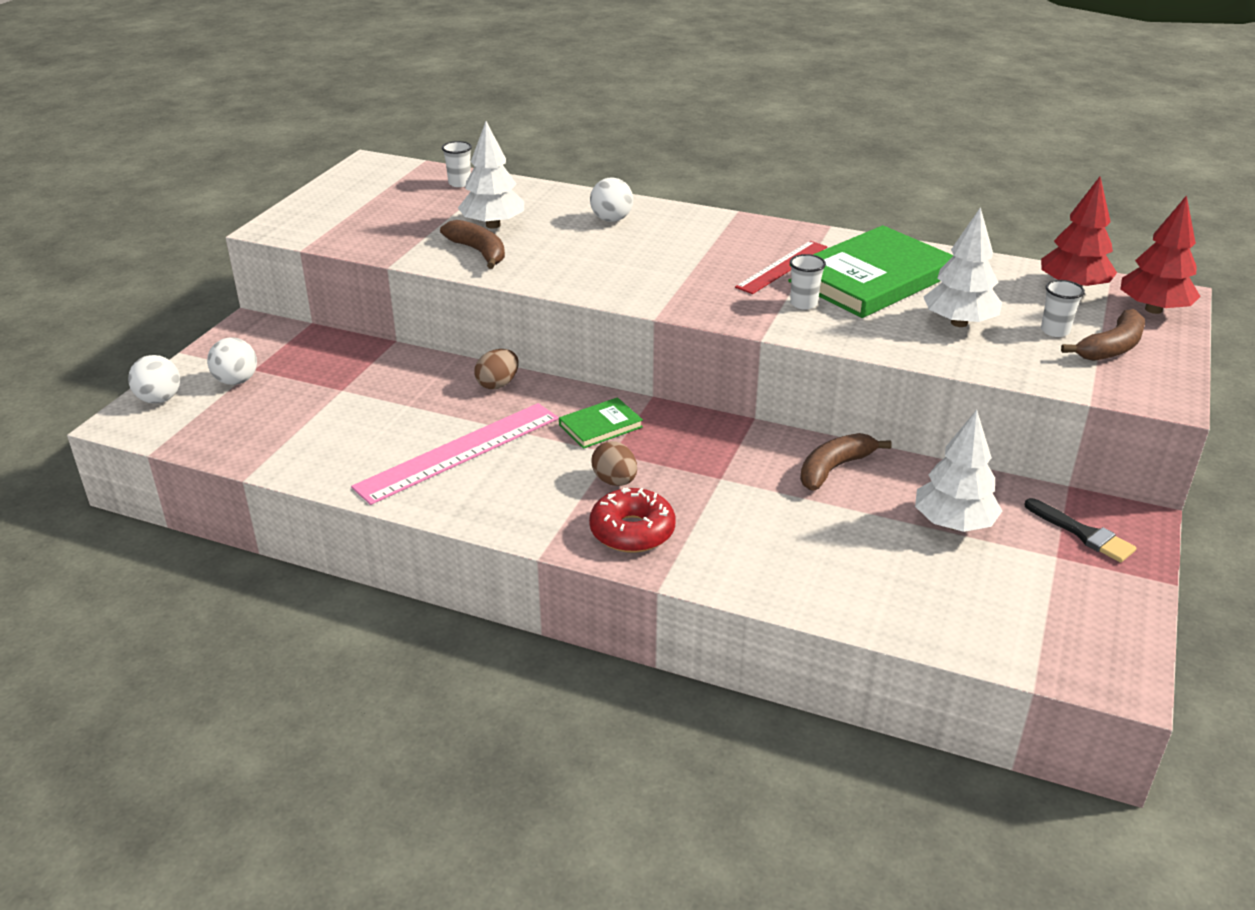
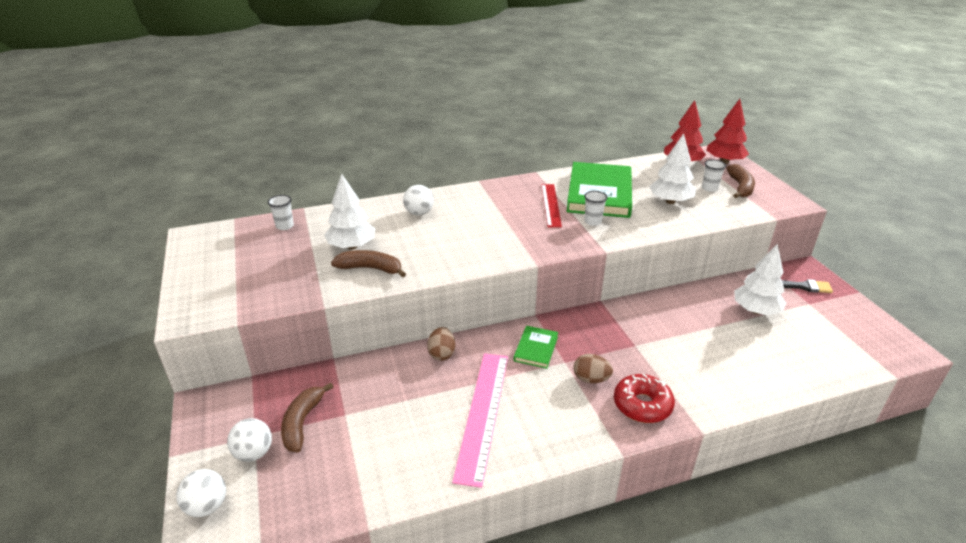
camera: 40 degrees left, 0 degrees up
brown banana [800,433,892,491] -> brown banana moved to [281,383,333,452]

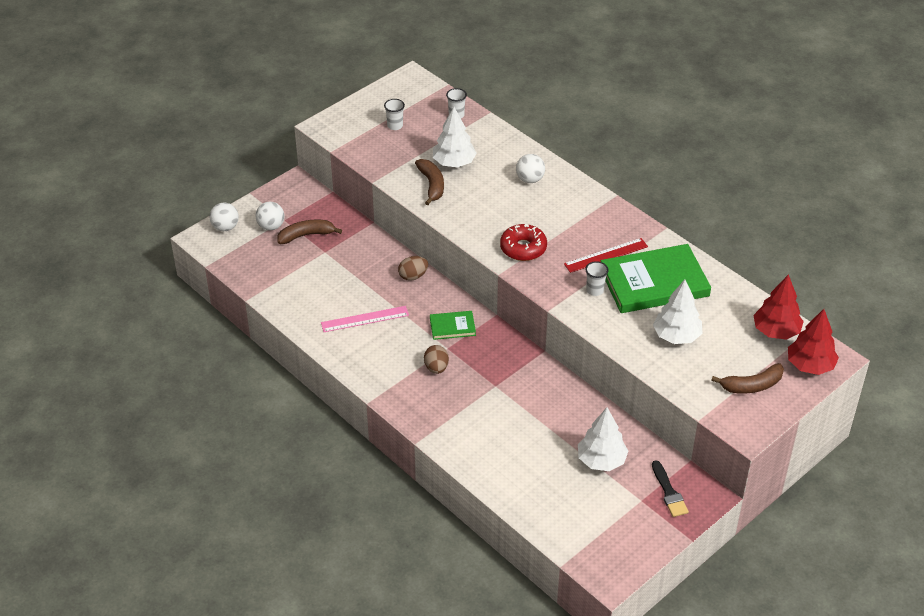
camera: 65 degrees right, 10 degrees up
pink ruler [452,353,508,488] -> pink ruler [321,306,409,332], size x0.65
red donut [614,374,675,423] -> red donut moved to [500,224,547,261]
white cup [702,160,726,192] -> white cup moved to [384,99,405,130]

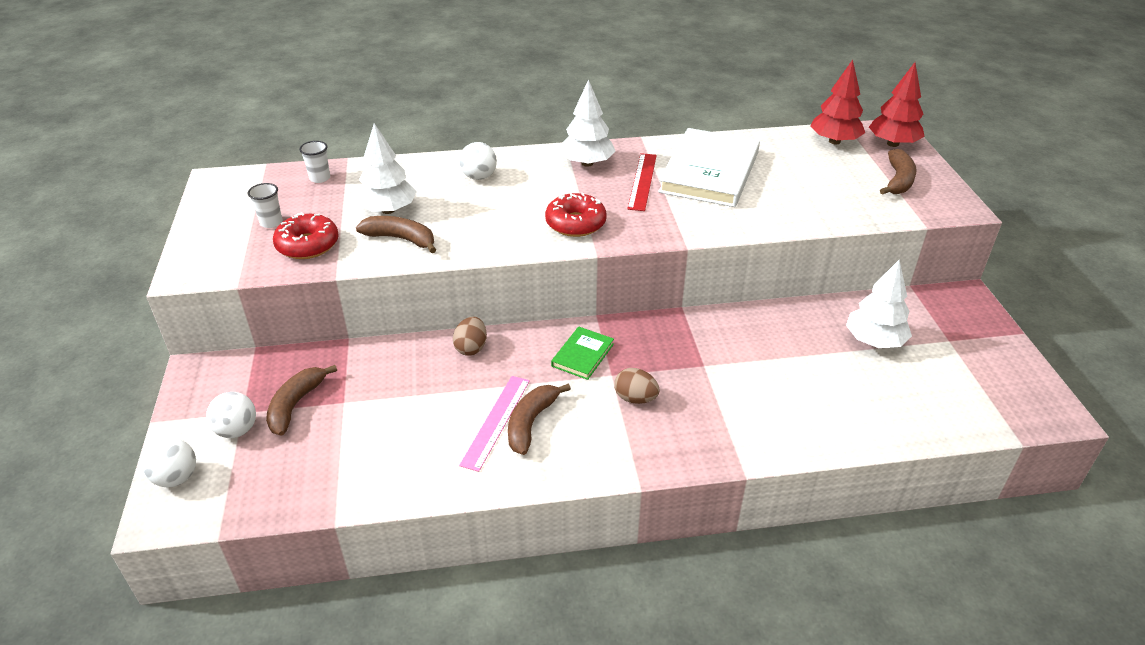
camera: 55 degrees left, 5 degrees down
white cup [585,261,609,296] -> none
green book [601,244,711,313] -> white book [658,128,760,207]
black brush [652,460,689,517] -> none
white tree [653,280,702,344] -> white tree moved to [560,79,615,167]
none -> red donut [273,212,339,259]
none -> brown banana [508,383,571,455]

